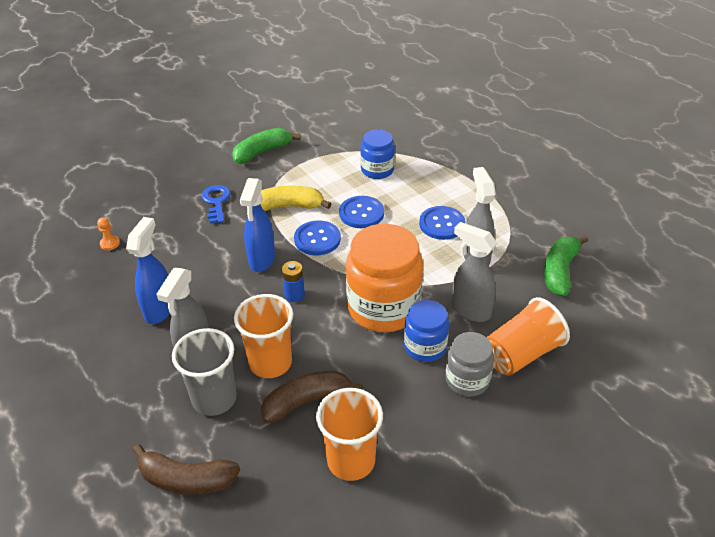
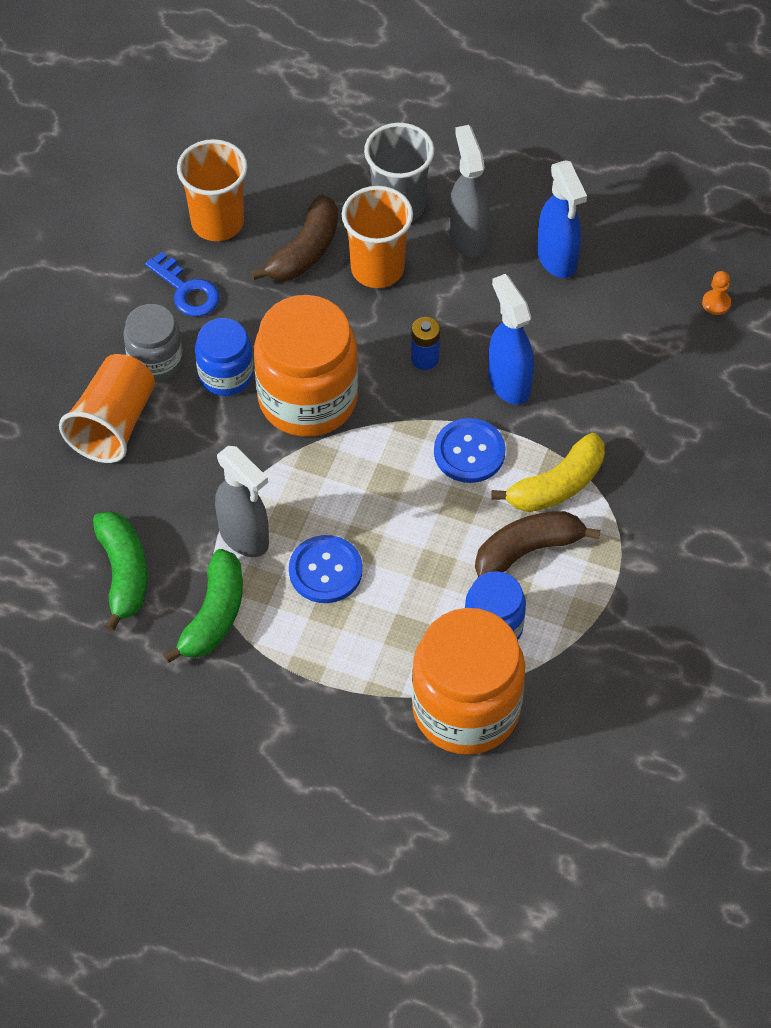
camera: 145 degrees right, 15 degrees up
brown banana [132,444,240,495] -> brown banana moved to [475,511,601,577]
blue key [201,185,231,224] -> blue key moved to [145,252,220,317]
green banana [232,128,301,163] -> green banana moved to [163,549,243,663]
blue button [339,196,384,228] -> none
grey spray bottle [452,222,497,322] -> none
none -> orange jar [412,608,525,755]

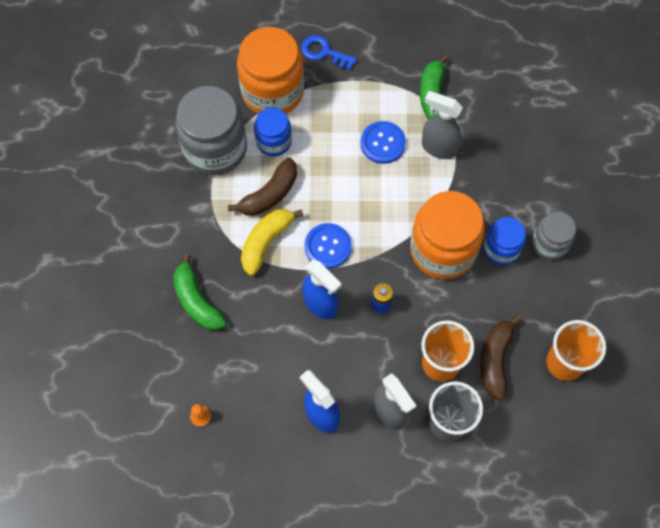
camera: 160 degrees right, 10 degrees up
orange cup [59,354,155,463] -> none
green banana [93,511,147,632] -> green banana moved to [173,254,226,331]
blue key [145,252,220,317] -> blue key moved to [301,35,357,70]
none -> grey jar [175,86,247,175]

